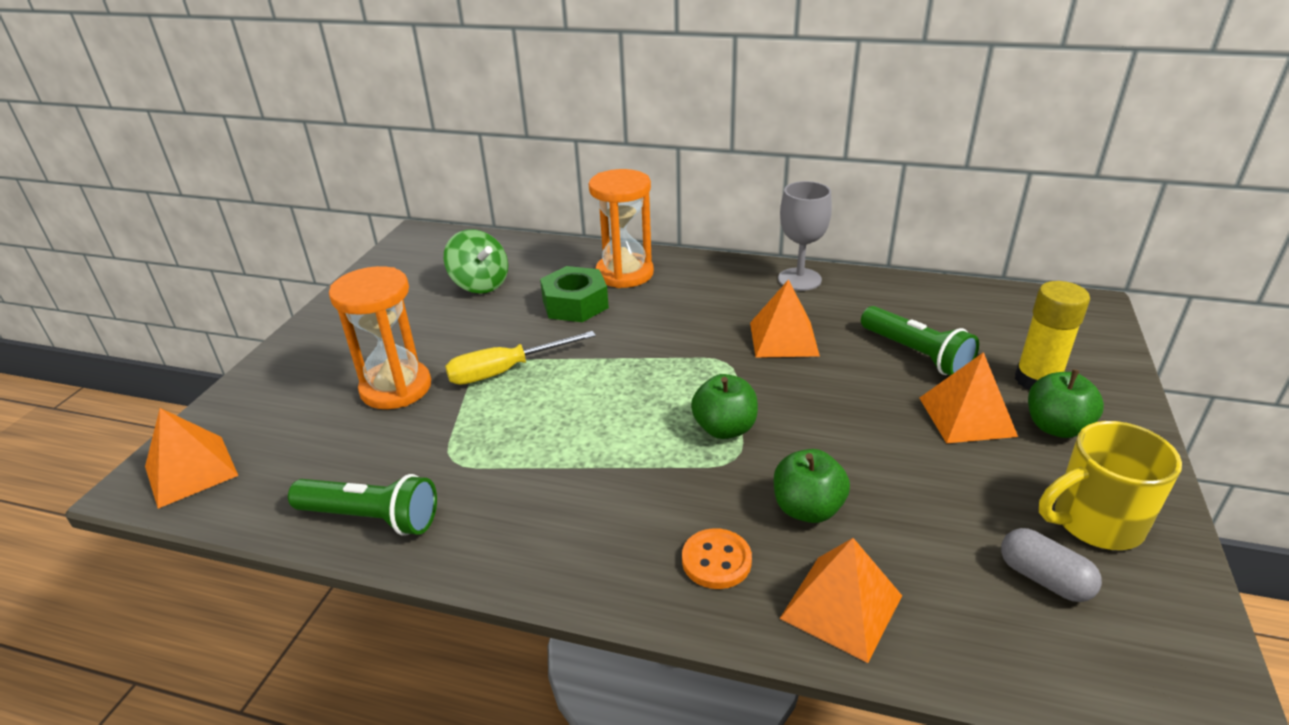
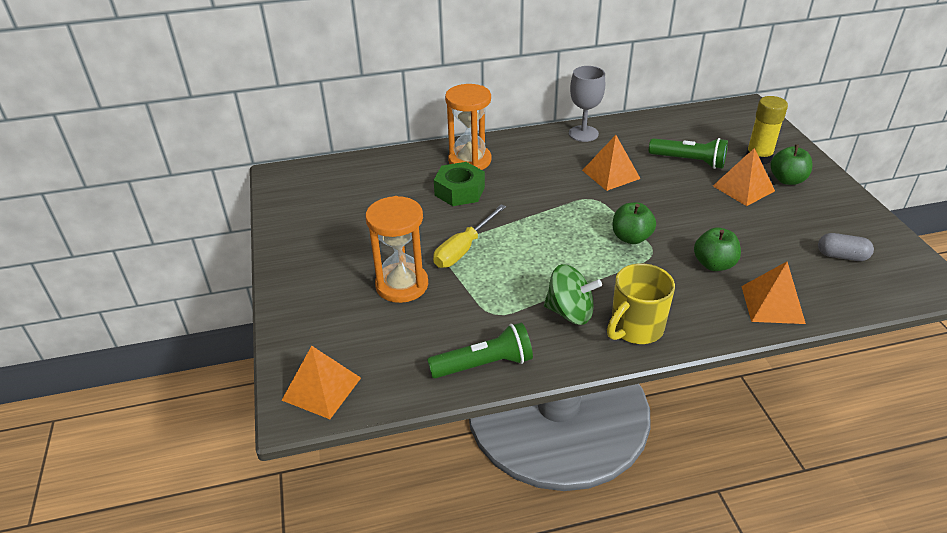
camera: 30 degrees left, 5 degrees up
green spinning top [444,229,508,294] -> green spinning top moved to [544,264,602,325]
orange button [682,528,752,589] -> none
yellow mug [1039,421,1182,550] -> yellow mug moved to [607,263,675,344]

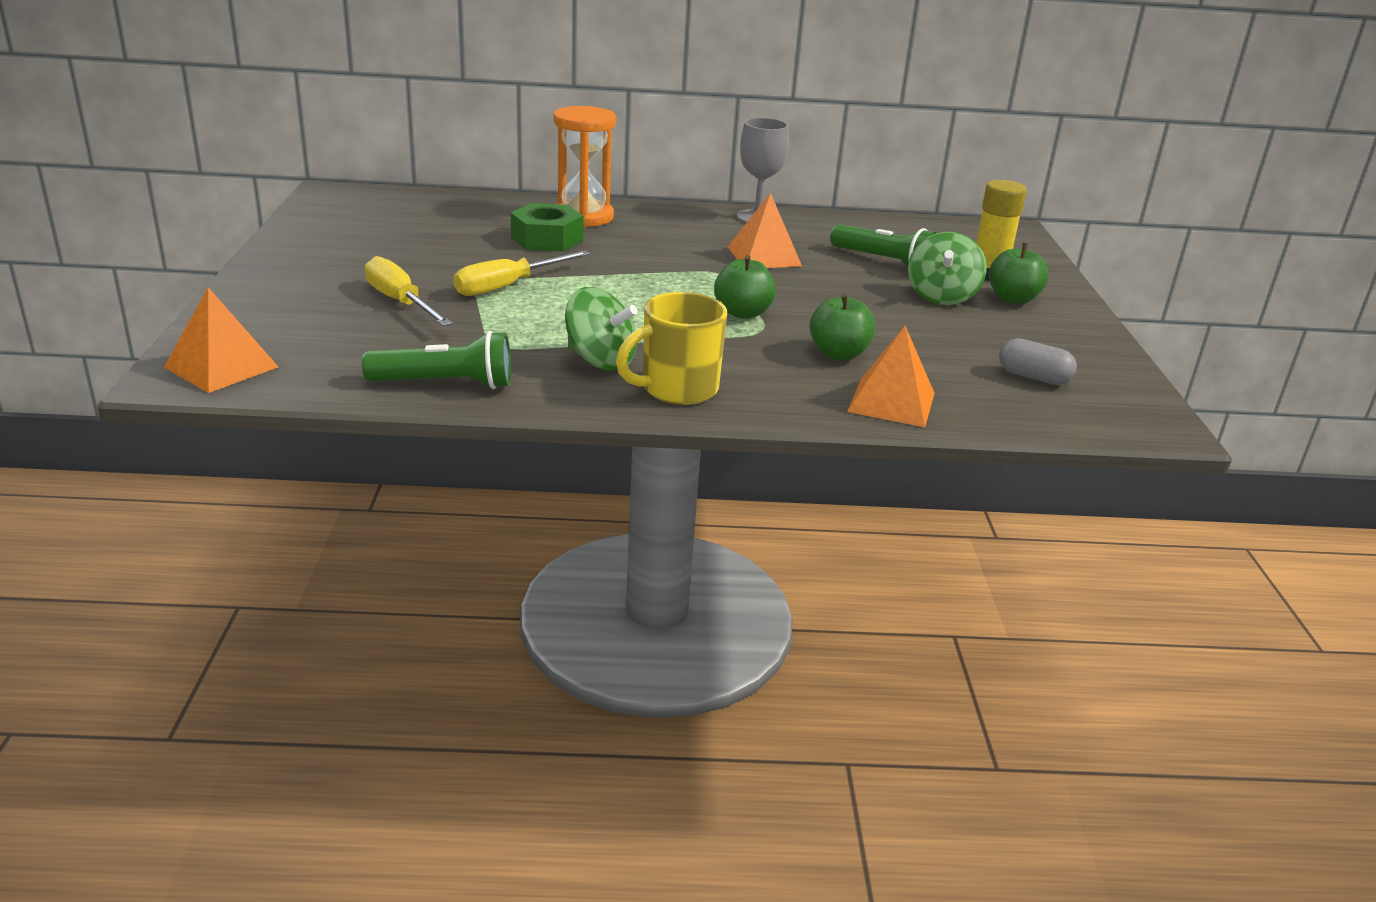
camera: 10 degrees right, 10 degrees down
orange hourglass [365,196,428,303] -> yellow screwdriver [365,256,453,326]
orange pyramid [713,148,775,206] -> green spinning top [908,232,987,305]

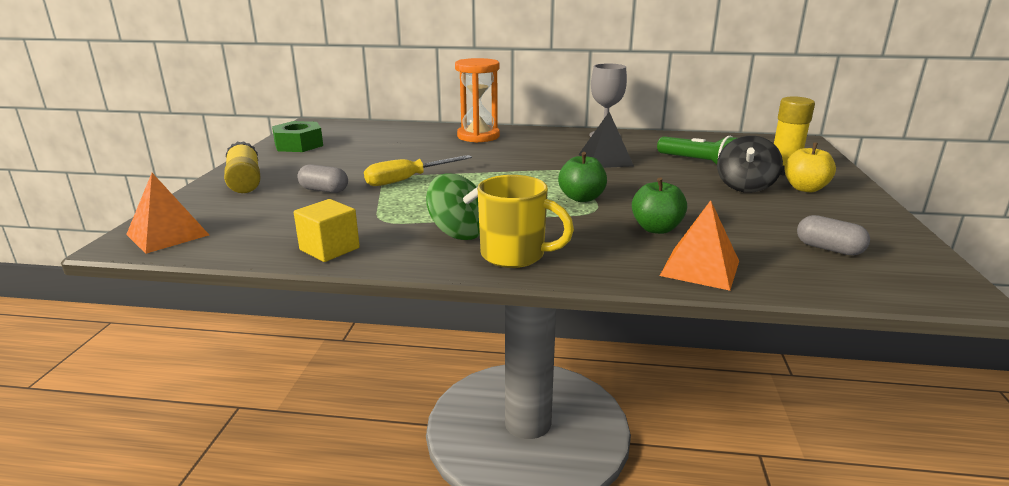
camera: 10 degrees right, 5 degrees down
green flashlight [362,331,511,389] -> yellow cube [294,199,360,262]
yellow screwdriver [365,256,453,326] -> grey capsule [297,164,348,193]
green nut [511,203,584,252] -> green nut moved to [272,121,323,152]
yellow mug [616,292,727,405] -> yellow mug turned 135 degrees counterclockwise [478,175,574,268]
orange pyramid [727,193,802,268] -> black pyramid [579,112,634,168]
green spinning top [908,232,987,305] -> black spinning top [717,136,783,193]
green apple [989,243,1049,304] -> yellow apple [784,142,836,192]
none -> yellow glue stick [224,141,261,193]

